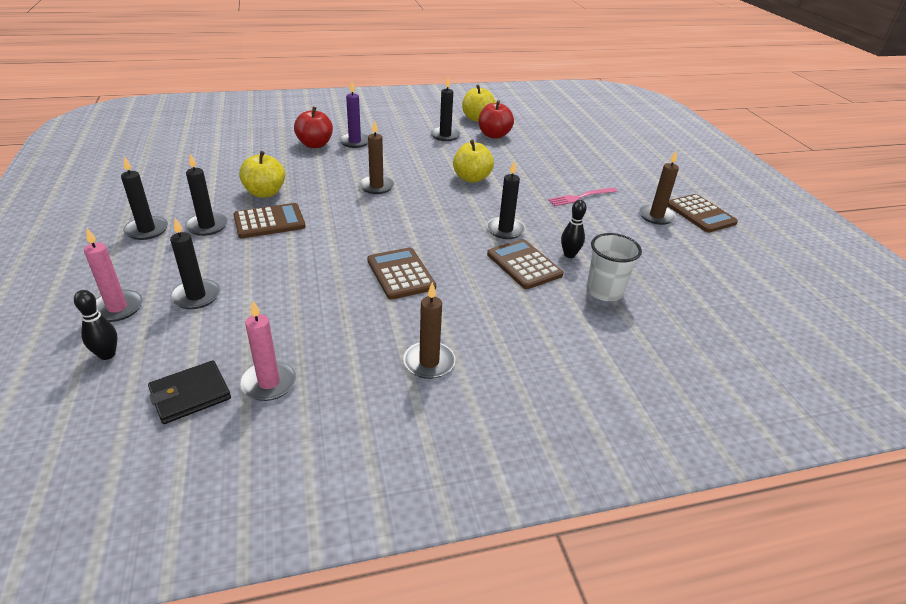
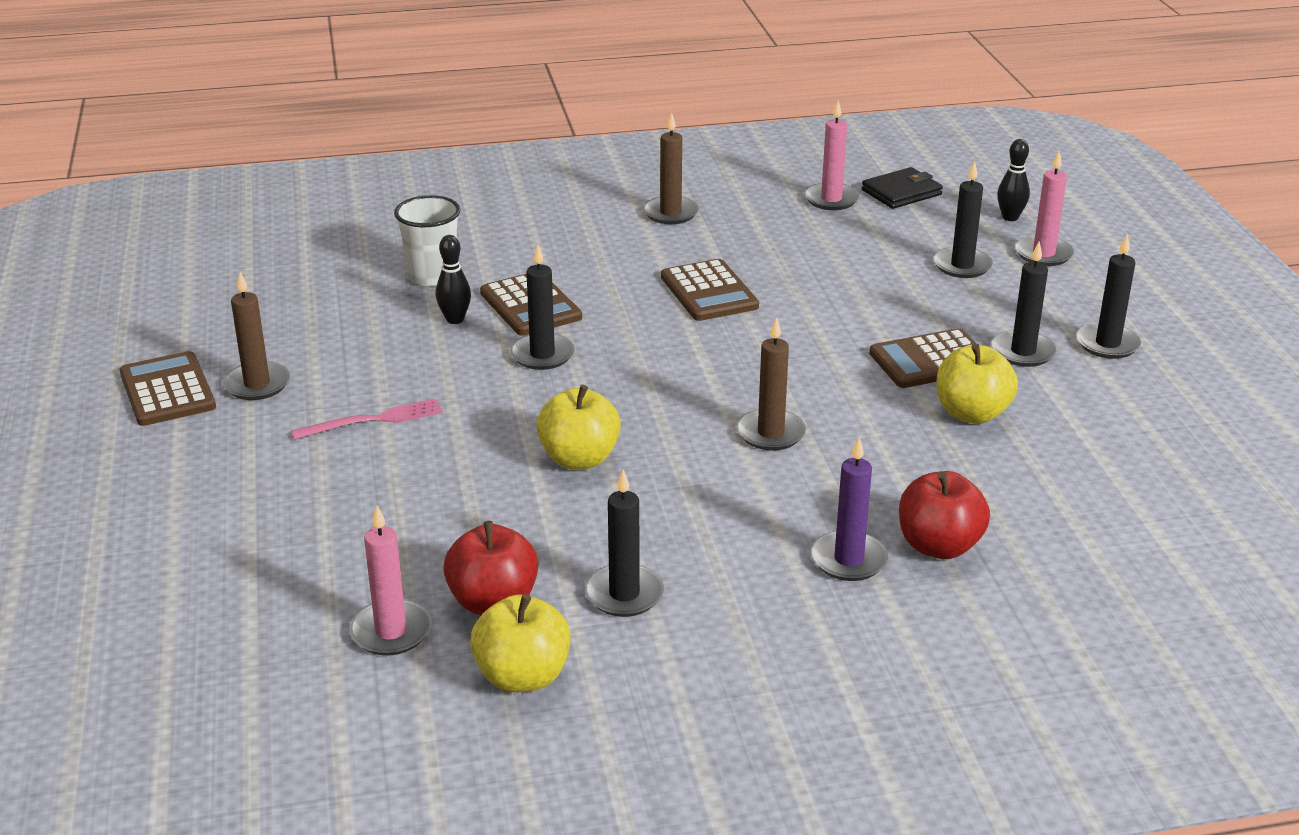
camera: 175 degrees left, 5 degrees down
none -> pink candle [349,505,432,656]

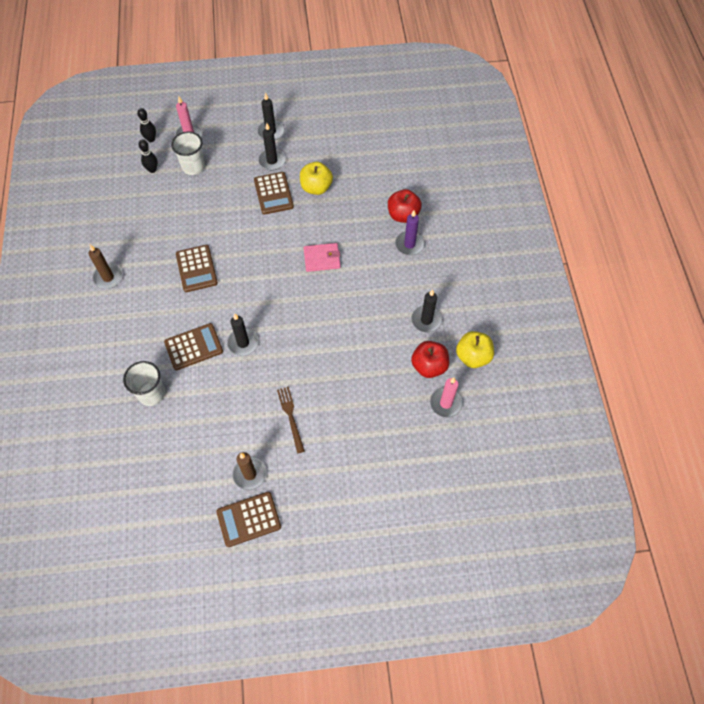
camera: 85 degrees left, 30 degrees up
pink fork [291,398,443,440] -> brown fork [277,387,305,453]
black bowling pin [436,235,471,324] -> black bowling pin moved to [138,139,158,173]
yellow apple [536,385,621,469] -> none
brown calculator [661,259,759,321] -> brown calculator turned 90 degrees clockwise [176,245,218,292]
brown candle [736,317,806,451] -> pink wallet [303,243,341,272]
pink candle [804,101,859,210] -> none
black wallet [862,167,943,209] -> none
black candle [933,161,993,278] -> white cup [171,132,205,175]

